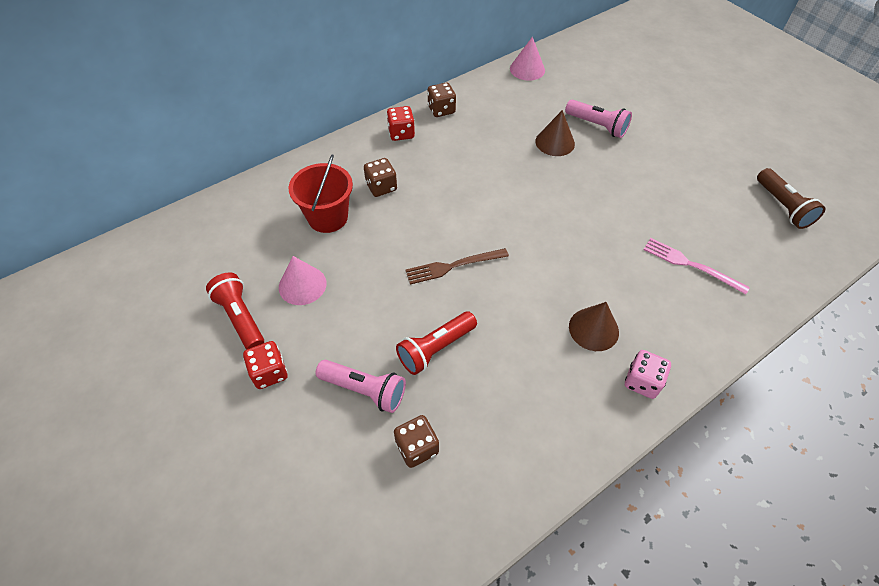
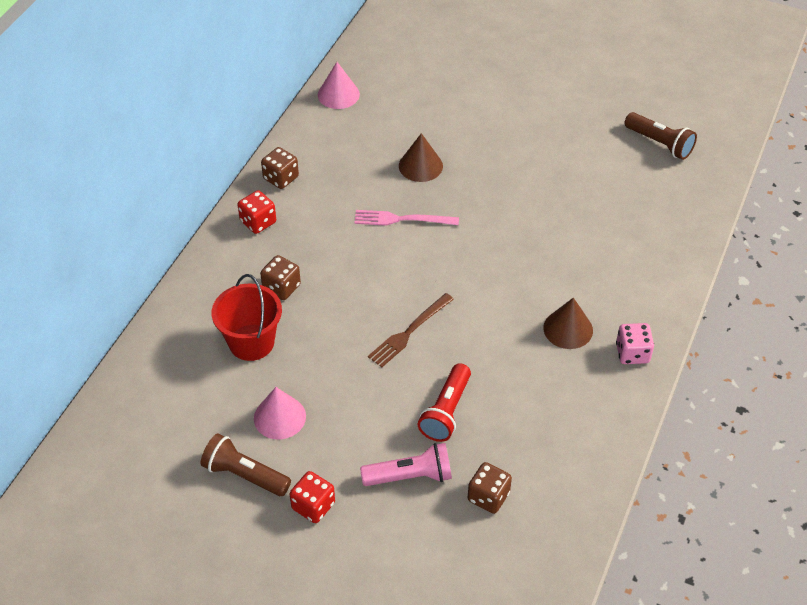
camera: 30 degrees left, 5 degrees down
red flashlight [206,272,264,350] -> brown flashlight [201,433,291,496]
pink flashlight [565,100,632,138] -> none
pink fork [643,238,750,294] -> pink fork moved to [354,210,459,226]

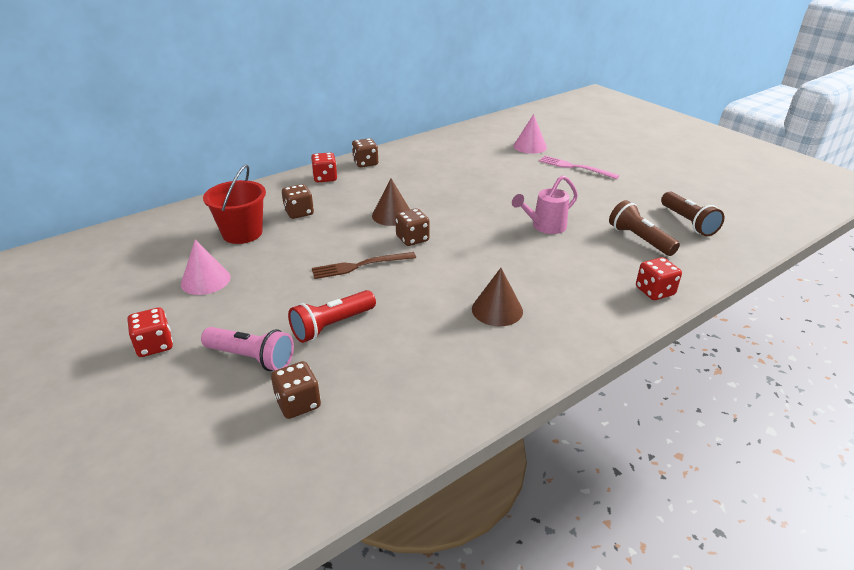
camera: 30 degrees right, 15 degrees down
brown flashlight [201,433,291,496] -> brown flashlight moved to [609,200,680,256]
pink cone [318,62,360,109] -> pink cone moved to [513,114,547,154]
pink fork [354,210,459,226] -> pink fork moved to [539,156,619,179]
brown cone [399,133,443,182] -> brown cone moved to [372,178,410,226]
pink dice [616,323,654,364] -> none
none -> brown dice [395,208,430,246]
none -> pink watering can [512,175,578,234]
none -> red dice [636,257,682,300]

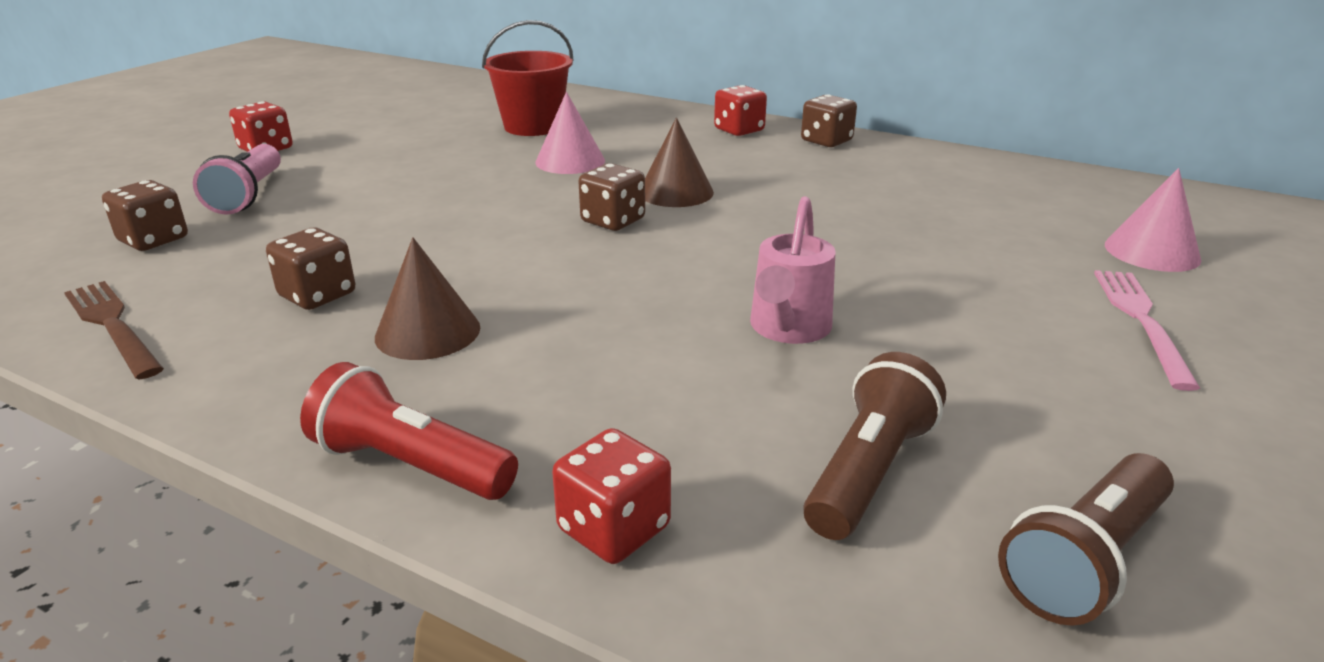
camera: 65 degrees right, 5 degrees down
pink cone [181,239,231,295] -> pink cone moved to [535,92,605,174]
brown dice [282,184,314,219] -> brown dice moved to [266,227,355,310]
red flashlight [288,290,376,343] -> red flashlight moved to [300,362,518,500]
brown fork [312,252,416,279] -> brown fork moved to [64,281,164,379]
pink watering can [512,175,578,234] -> pink watering can turned 105 degrees counterclockwise [750,196,836,344]

